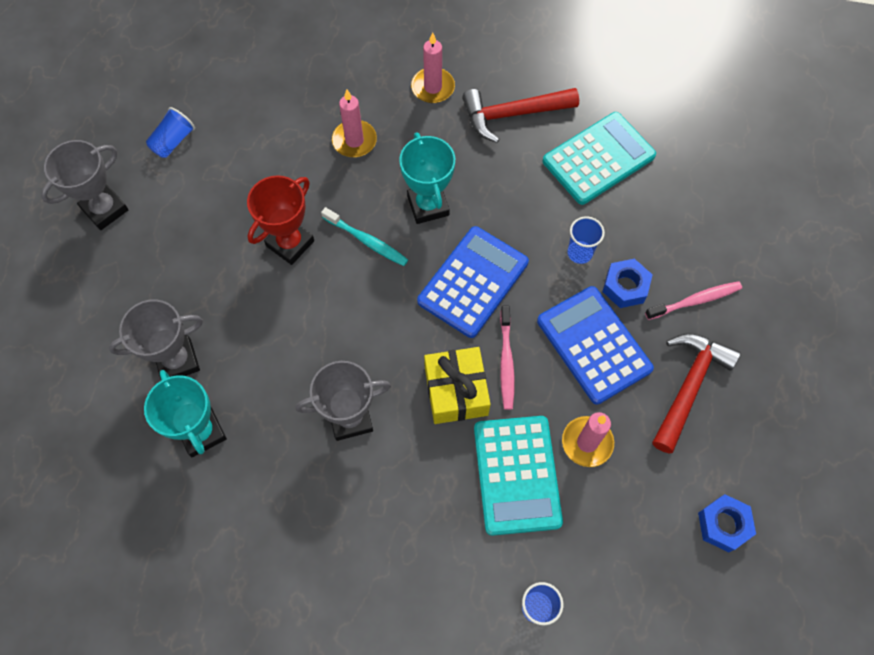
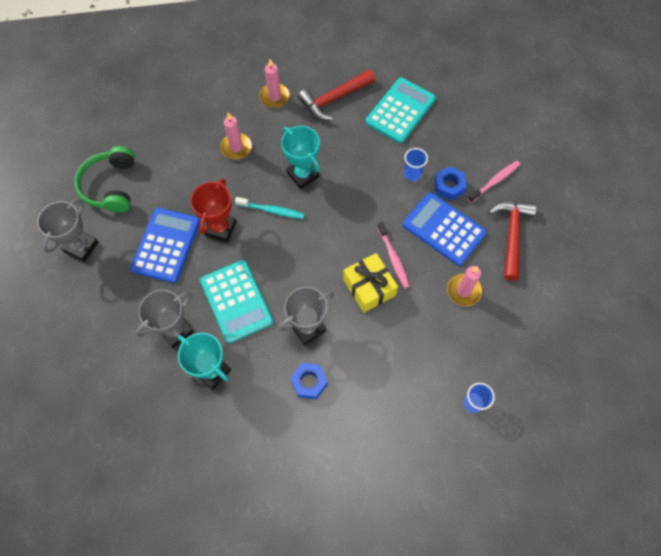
camera: 20 degrees left, 0 degrees up
blue cup [146,107,195,158] -> green headphones [75,146,135,213]
blue calculator [417,226,529,338] -> blue calculator moved to [130,208,200,283]
turquoise calculator [474,416,563,536] -> turquoise calculator moved to [200,260,273,343]
blue nut [698,494,756,552] -> blue nut moved to [290,363,328,399]

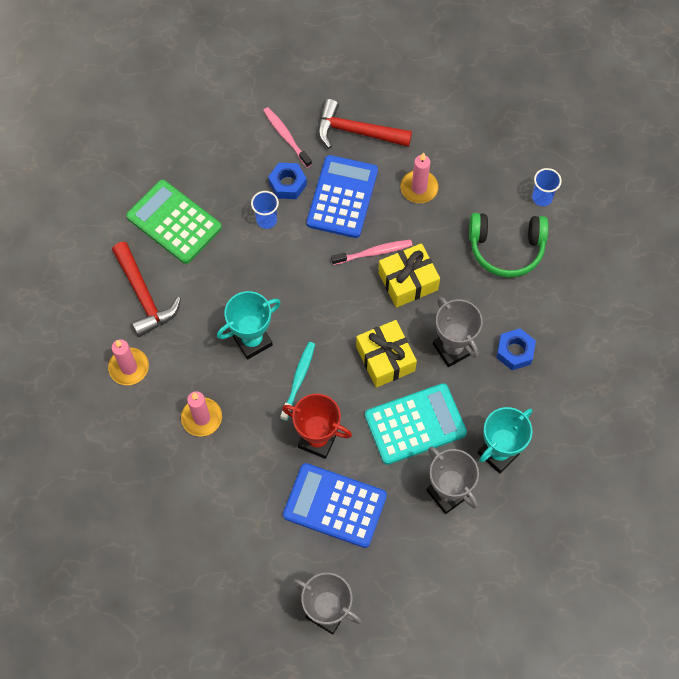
camera: 85 degrees left, 0 degrees up
green headphones [75,146,135,213] -> green headphones moved to [469,213,548,278]
turquoise calculator [365,77,436,144] -> green calculator [126,180,222,264]
blue calculator [402,192,487,266] -> blue calculator turned 150 degrees clockwise [307,155,378,238]
none -> yellow gift [356,320,417,388]

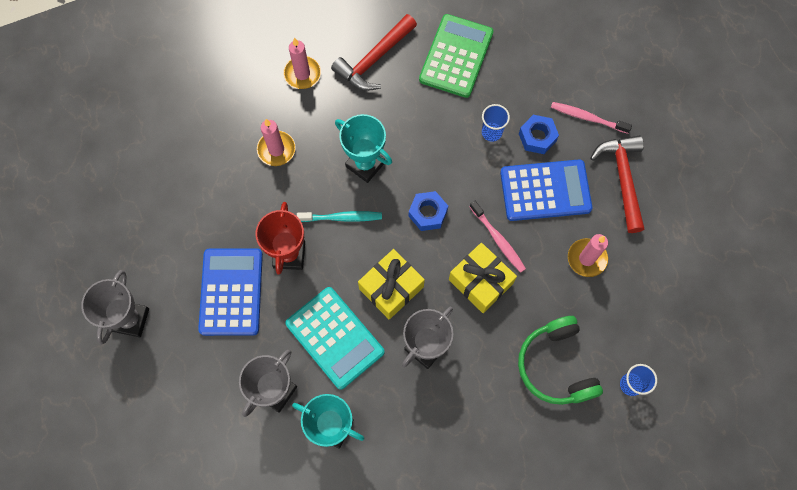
camera: 70 degrees right, 5 degrees up
pink toothbrush [263,107,312,168] -> pink toothbrush turned 105 degrees counterclockwise [551,102,632,134]
blue nut [496,328,536,370] -> blue nut moved to [409,191,448,231]

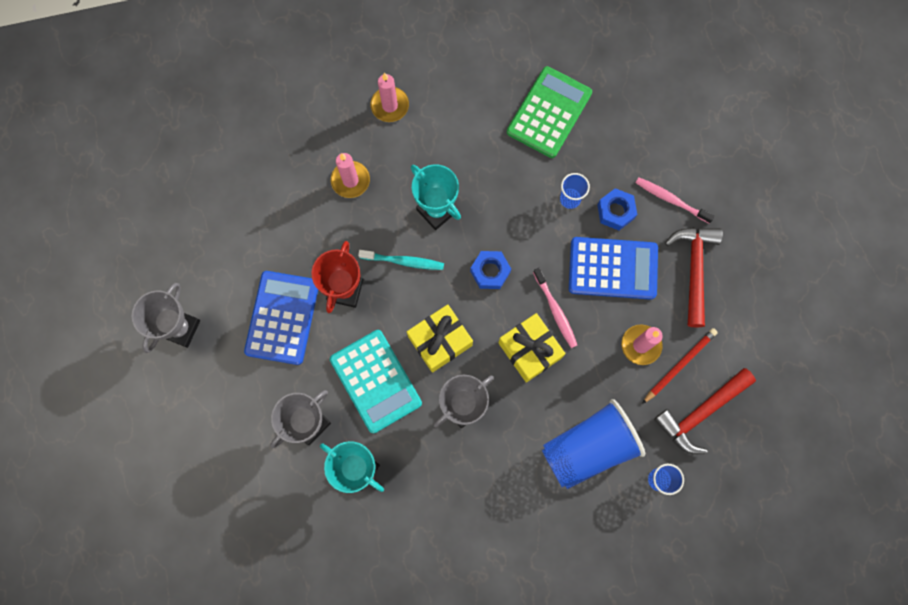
camera: 10 degrees right, 5 degrees up
red hammer [331,14,417,91] -> red hammer moved to [654,368,756,454]
green headphones [518,316,603,405] -> blue cup [542,399,645,489]
none -> red pencil [642,328,718,404]

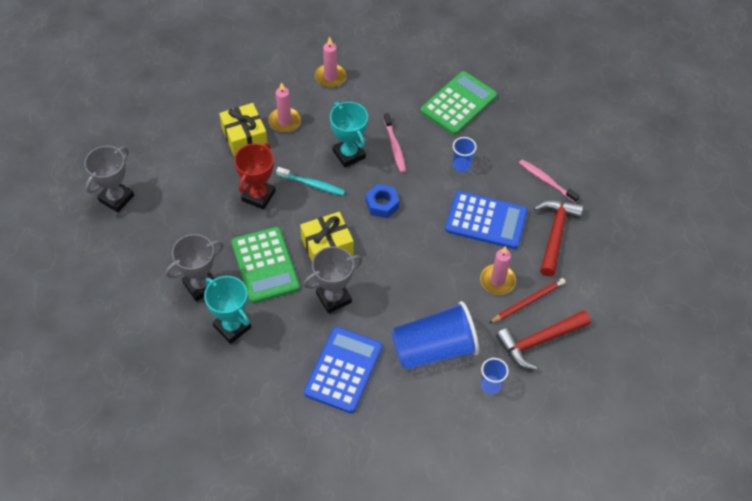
camera: 10 degrees right, 20 degrees down
blue calculator [244,271,318,365] -> blue calculator moved to [304,327,383,413]
turquoise calculator [330,330,422,433] -> green calculator [232,227,300,303]
yellow gift [498,313,566,383] -> yellow gift moved to [219,103,267,156]
pink toothbrush [533,267,577,348] -> pink toothbrush moved to [384,113,406,173]
blue nut [597,188,637,230] -> none

